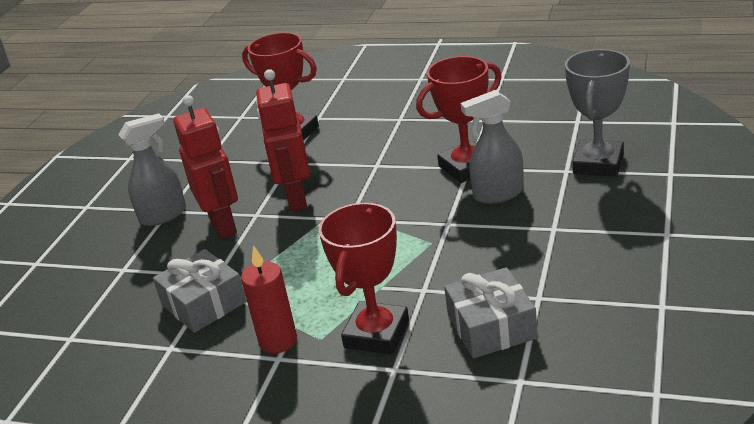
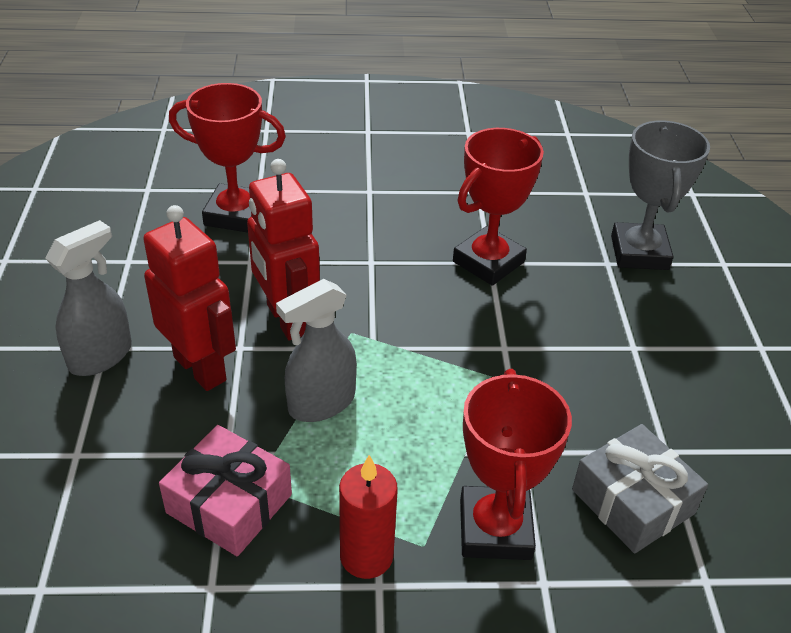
camera: 25 degrees left, 10 degrees up
grey gift [153,249,247,333] -> pink gift [159,425,292,556]
grey spray bottle [461,90,524,204] -> grey spray bottle moved to [276,279,357,422]

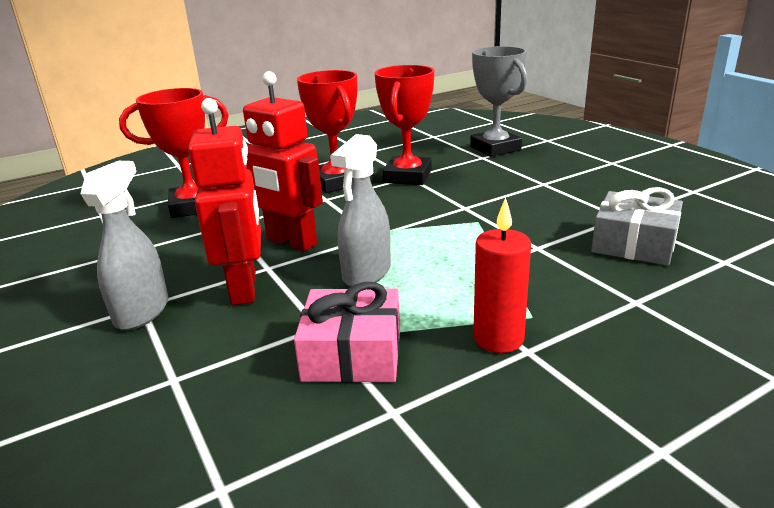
camera: 25 degrees left, 15 degrees down
red robot [143,205,236,391] -> red robot turned 60 degrees clockwise [188,98,261,305]
red trophy [460,369,572,560] -> red trophy moved to [297,70,358,193]

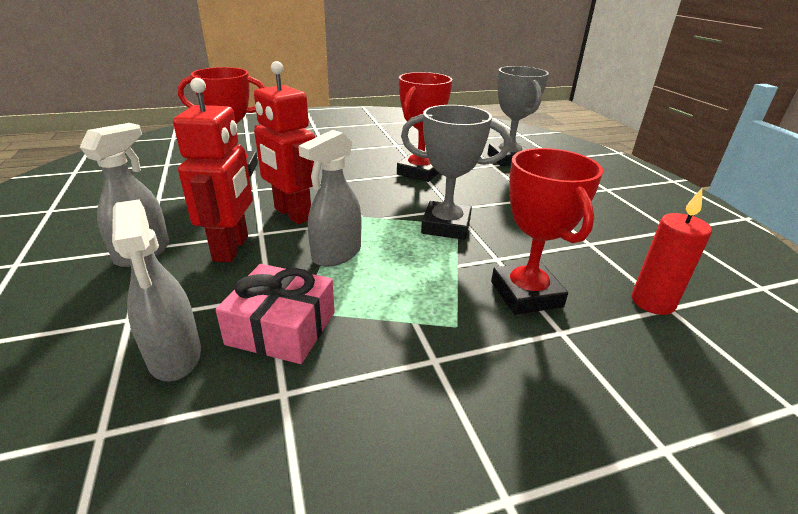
camera: 10 degrees right, 5 degrees up
red trophy [297,70,358,193] -> red trophy moved to [491,148,603,315]
red candle [473,197,531,353] -> red candle moved to [632,188,712,315]
grey gift [591,187,683,266] -> none
none -> grey spray bottle [112,199,201,381]
none -> grey trophy [401,105,511,240]

